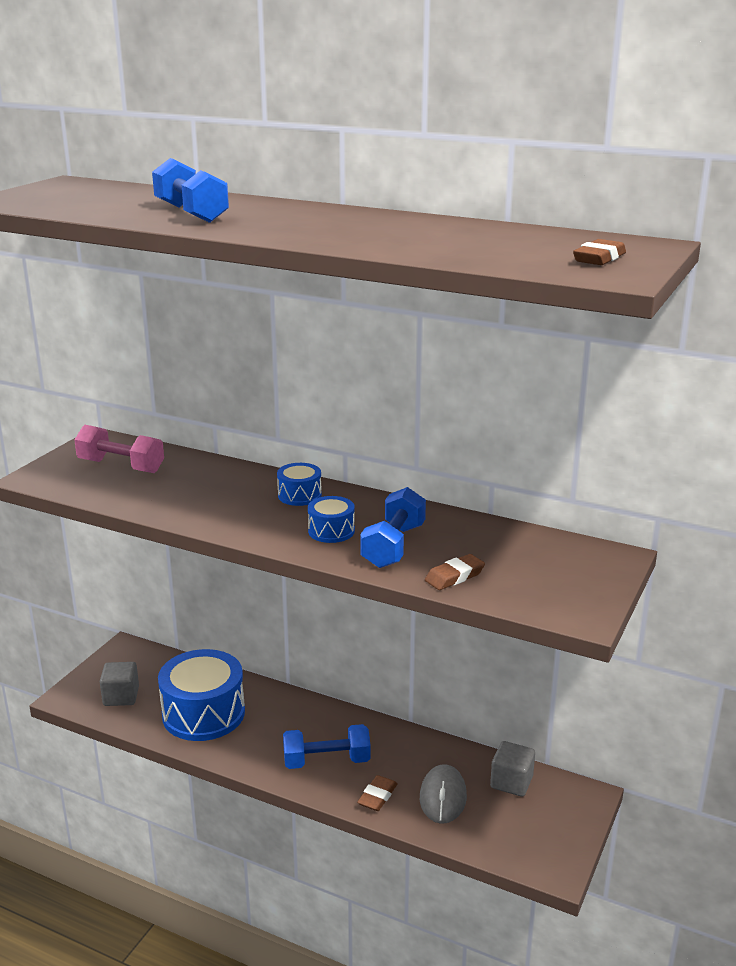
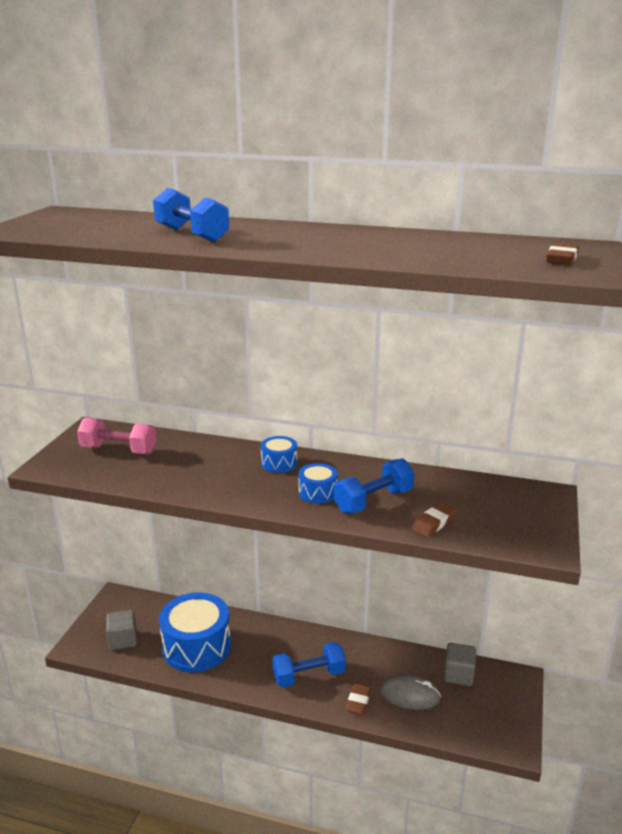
camera: 10 degrees left, 0 degrees up
blue dumbbell [360,487,426,568] -> blue dumbbell turned 45 degrees clockwise [334,459,414,514]
grey mouse [420,764,467,824] -> grey mouse turned 75 degrees counterclockwise [380,673,441,710]

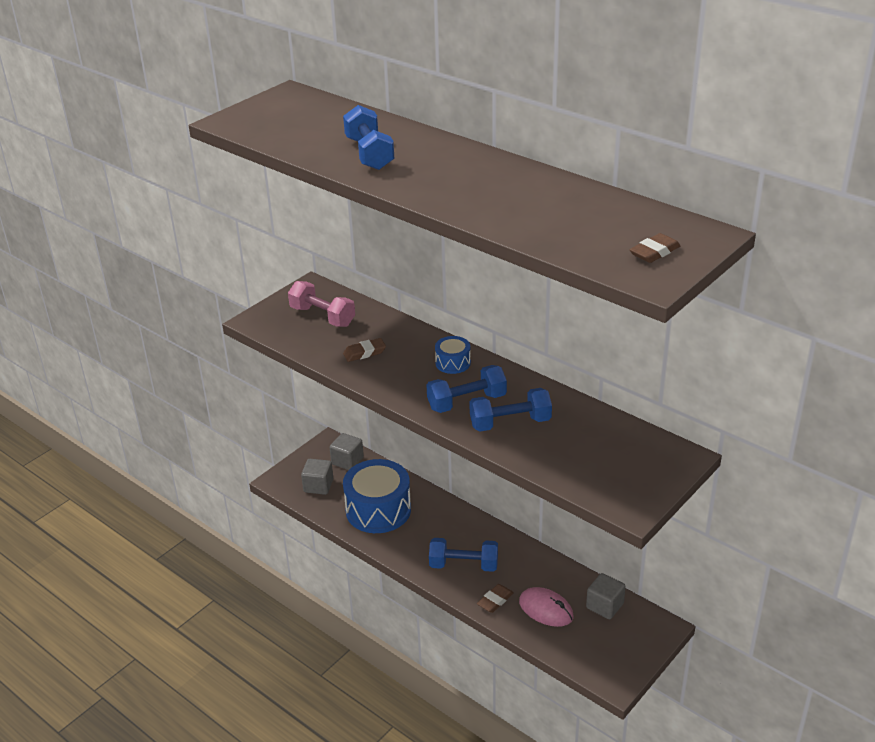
camera: 25 degrees right, 10 degrees up
blue drum [299,463,338,504] -> blue dumbbell [426,365,507,413]
grey mouse [380,673,441,710] -> pink mouse [519,587,574,627]
brown eraser [411,503,456,537] -> brown eraser moved to [343,338,386,362]
none -> grey cube [330,433,364,470]

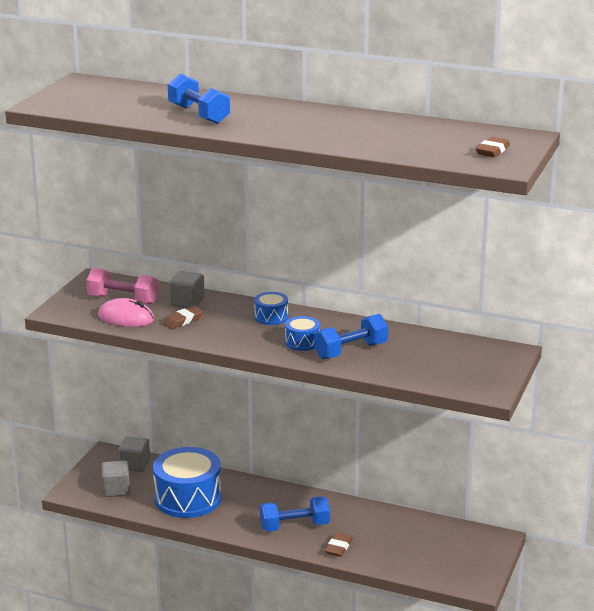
camera: 20 degrees left, 10 degrees down
blue dumbbell [426,365,507,413] -> blue drum [285,316,320,351]
pink mouse [519,587,574,627] -> pink mouse moved to [98,298,154,327]
grey cube [586,573,626,619] -> grey cube moved to [169,271,205,308]

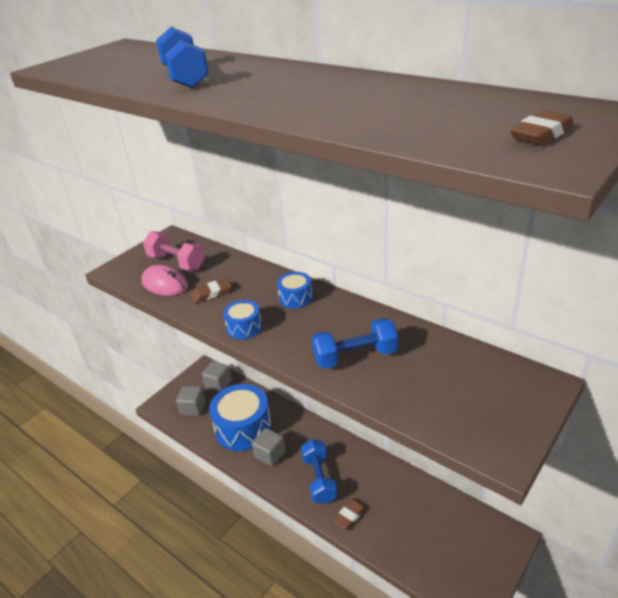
camera: 20 degrees right, 10 degrees up
grey cube [169,271,205,308] -> grey cube moved to [252,428,286,467]
blue dumbbell [260,496,330,532] -> blue dumbbell turned 75 degrees clockwise [301,440,337,504]
blue drum [285,316,320,351] -> blue drum moved to [223,300,262,339]

